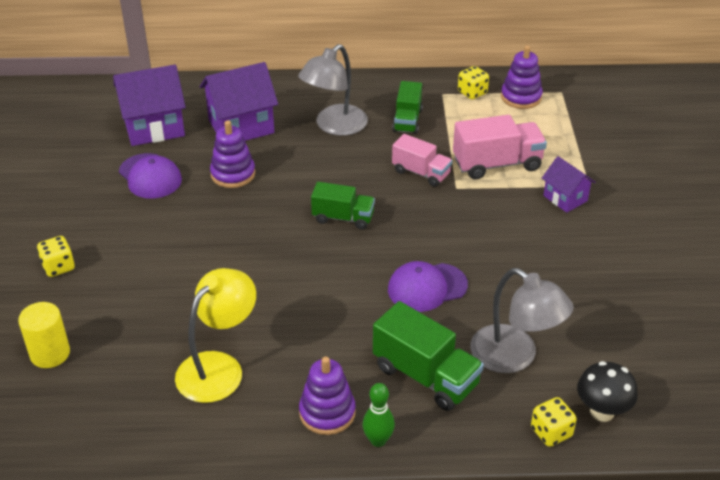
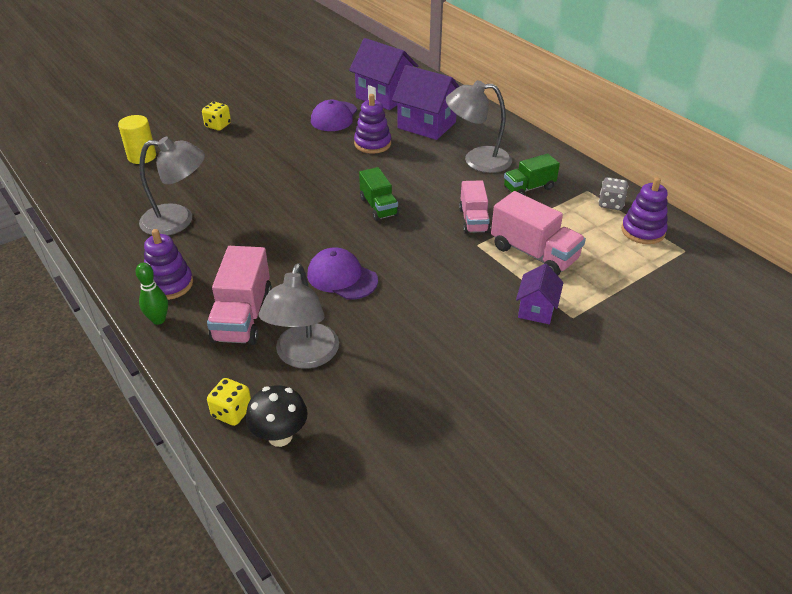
camera: 55 degrees right, 0 degrees up
yellow lamp [175,268,256,403] -> grey lamp [139,137,205,235]
green truck [373,301,484,411] -> pink truck [207,246,272,345]
yellow dice [458,66,489,99] -> grey dice [598,177,628,210]

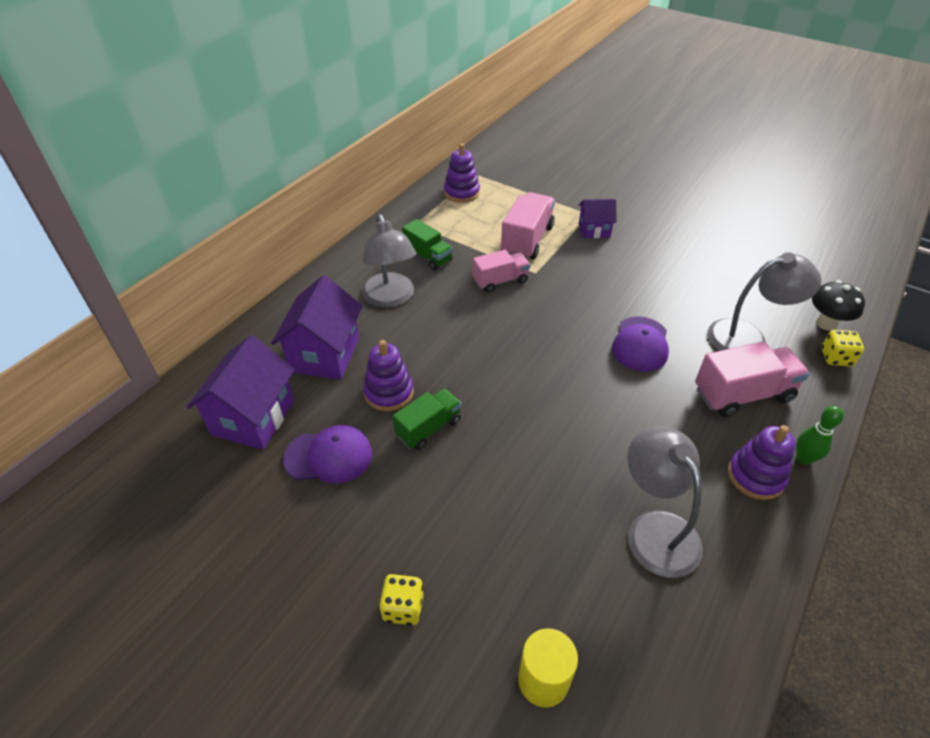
camera: 110 degrees left, 5 degrees up
green truck [359,167,399,221] -> green truck moved to [392,389,461,450]
grey dice [598,177,628,210] -> none

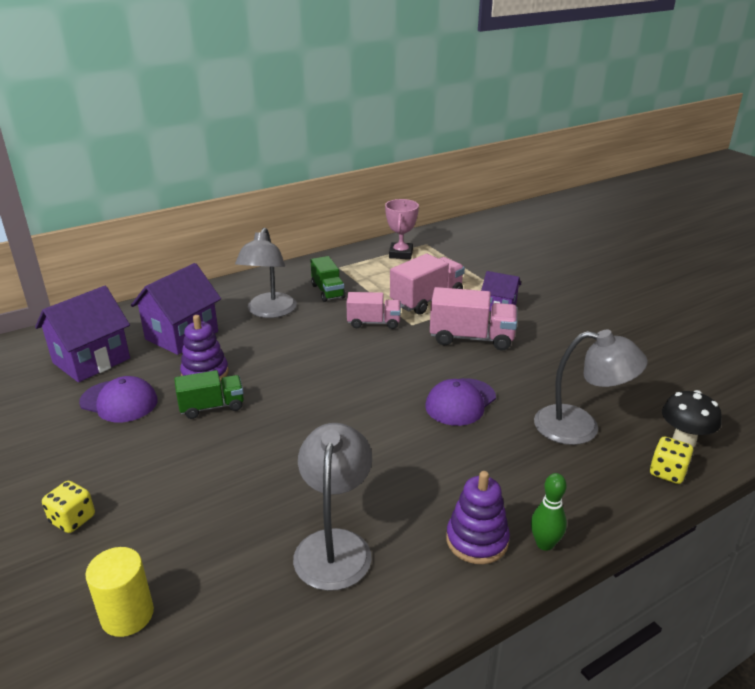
camera: 25 degrees right, 15 degrees down
purple stacking toy [444,143,480,203] -> pink trophy [385,199,419,259]
pink truck [695,342,810,417] -> pink truck moved to [430,287,517,351]

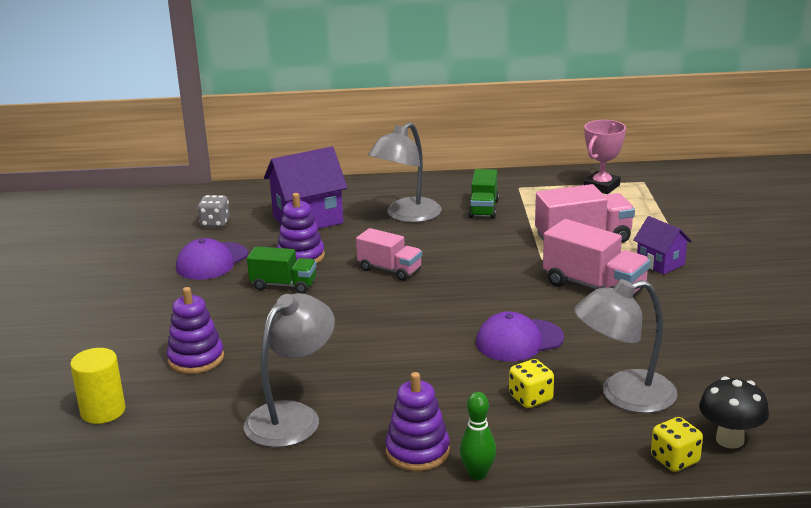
camera: 30 degrees right, 5 degrees down
purple house [35,286,130,382] -> grey dice [198,195,230,227]
yellow dice [42,481,95,533] -> yellow dice moved to [509,359,554,408]
purple cap [79,376,158,422] -> purple cap turned 75 degrees clockwise [176,238,248,280]
pink truck [346,292,401,329] -> pink truck moved to [356,228,422,281]
grey lamp [534,330,648,445] -> grey lamp turned 120 degrees clockwise [574,279,678,413]
none -> purple stacking toy [167,287,224,374]

